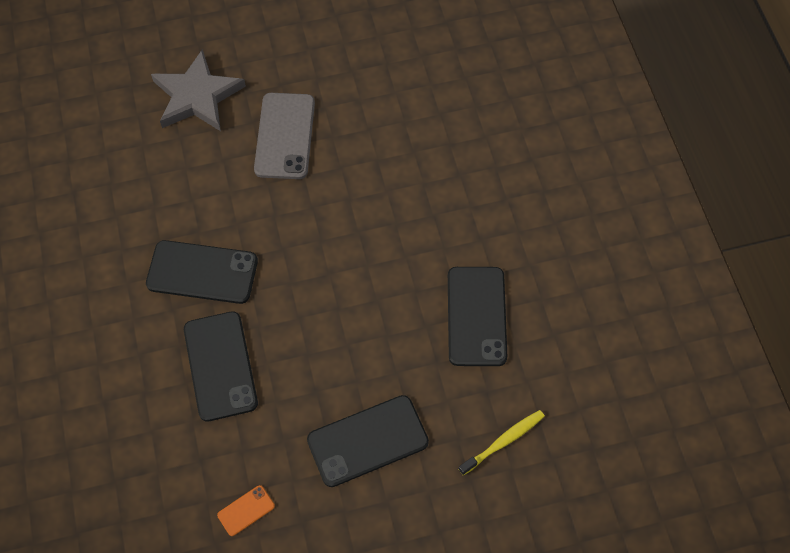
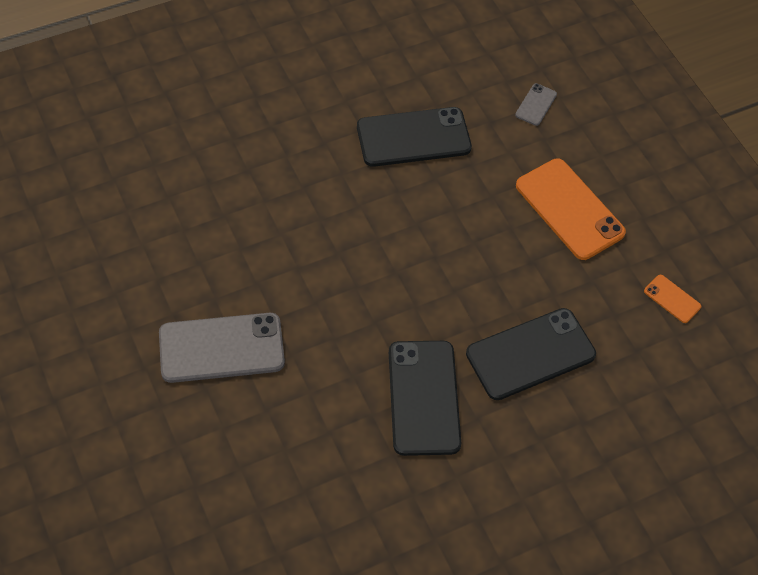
camera: 105 degrees left, 5 degrees down
grey star [151,49,246,131] -> none
black phone [307,395,429,487] -> orange phone [516,159,626,260]
yellow toothbrush [458,410,545,476] -> grey phone [515,83,557,126]

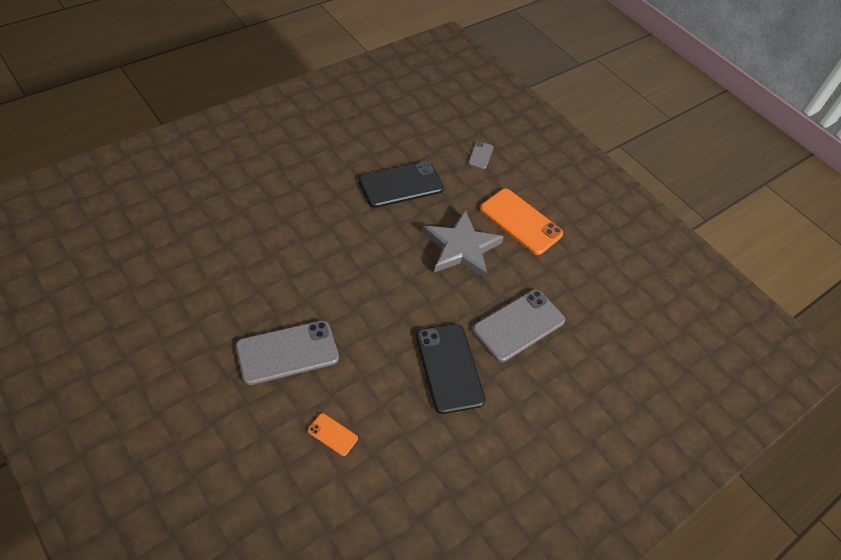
camera: 15 degrees left, 5 degrees down
black phone [466,308,596,400] -> grey phone [472,289,565,362]
orange phone [644,275,701,323] -> orange phone moved to [308,413,358,456]
none -> grey star [422,210,504,279]

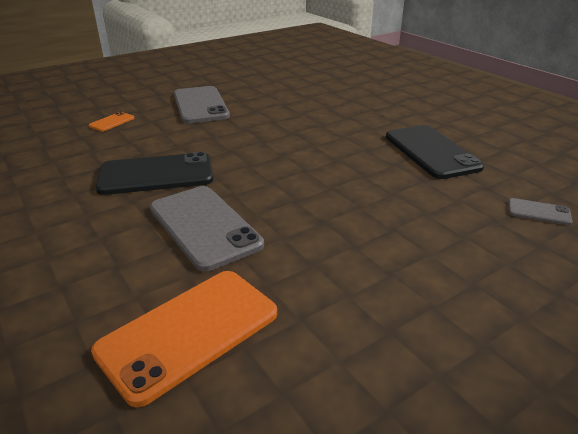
camera: 100 degrees right, 20 degrees down
grey star [422,210,504,279] -> none
orange phone [480,189,563,255] -> orange phone moved to [91,271,277,407]

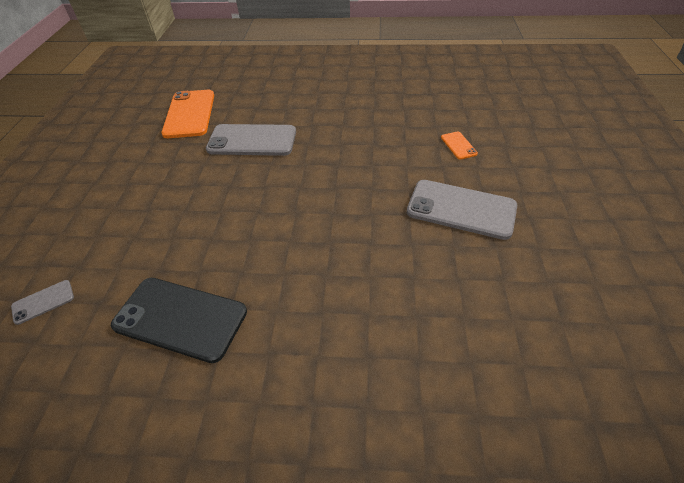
camera: 130 degrees right, 15 degrees up
black phone [96,152,213,195] -> none

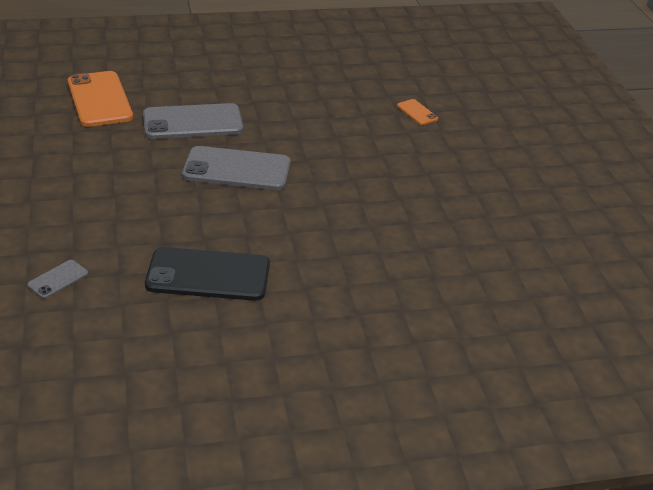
camera: 20 degrees left, 10 degrees down
grey phone [407,180,517,240] -> grey phone moved to [182,146,291,190]

